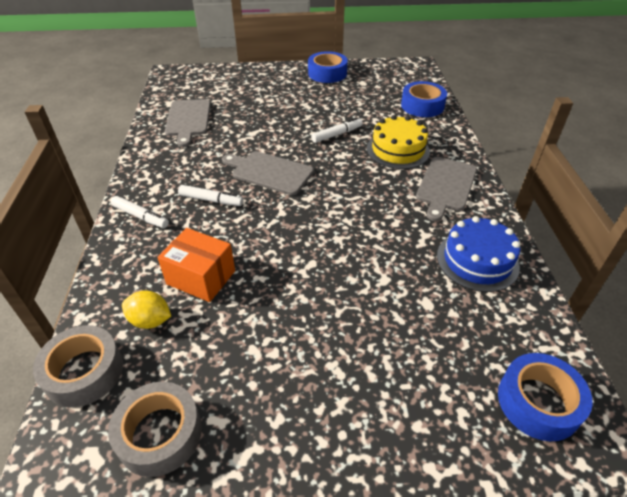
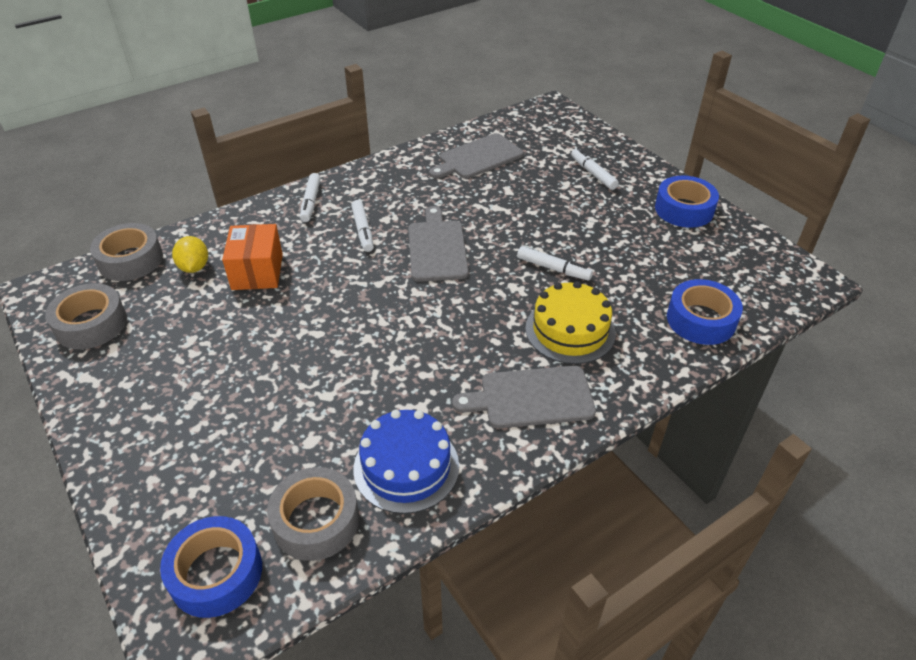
camera: 60 degrees right, 0 degrees up
none -> grey tape [267,467,359,561]
none -> white marker [571,148,619,190]

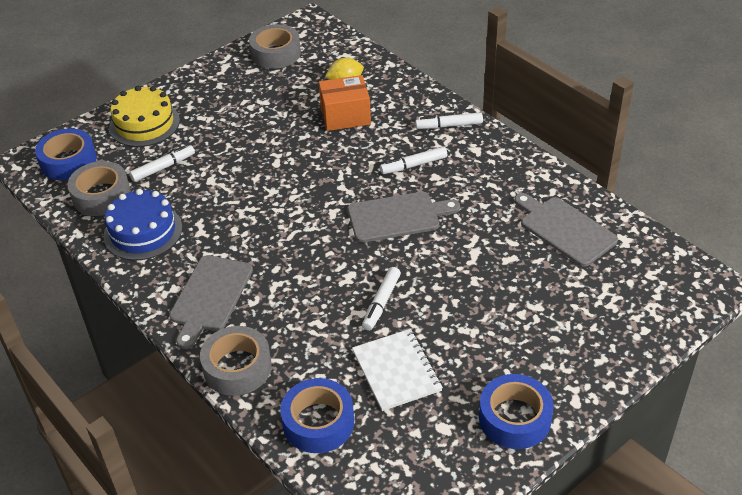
camera: 85 degrees right, 0 degrees up
grey tape [90,223,163,281] -> grey tape moved to [200,326,272,396]
grey cutting board [452,366,596,428] -> grey cutting board turned 150 degrees counterclockwise [169,255,253,349]
yellow cake [526,281,616,364] -> yellow cake moved to [109,86,180,147]
white marker [571,148,619,190] -> white marker moved to [129,145,195,182]
none -> white notebook [352,329,443,411]

